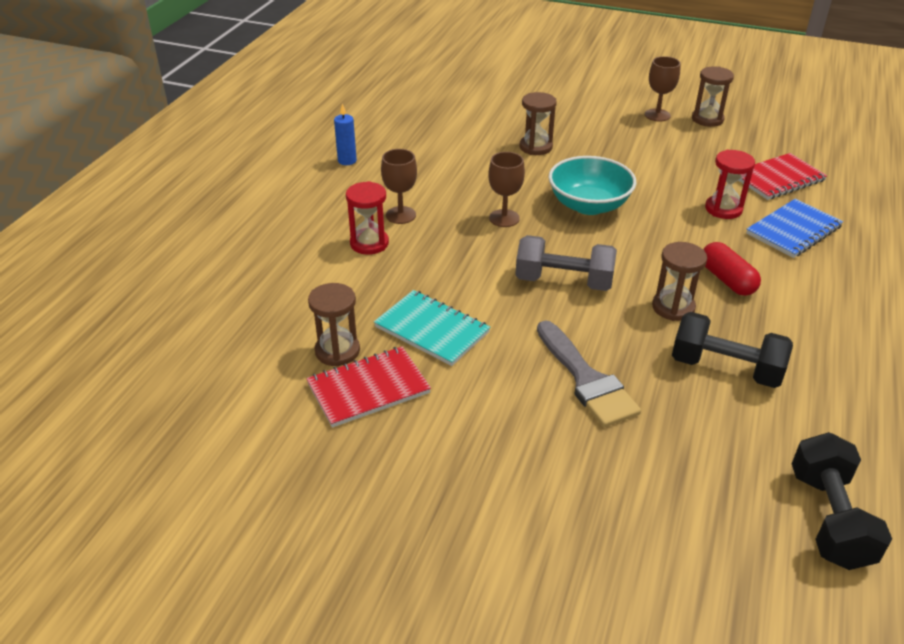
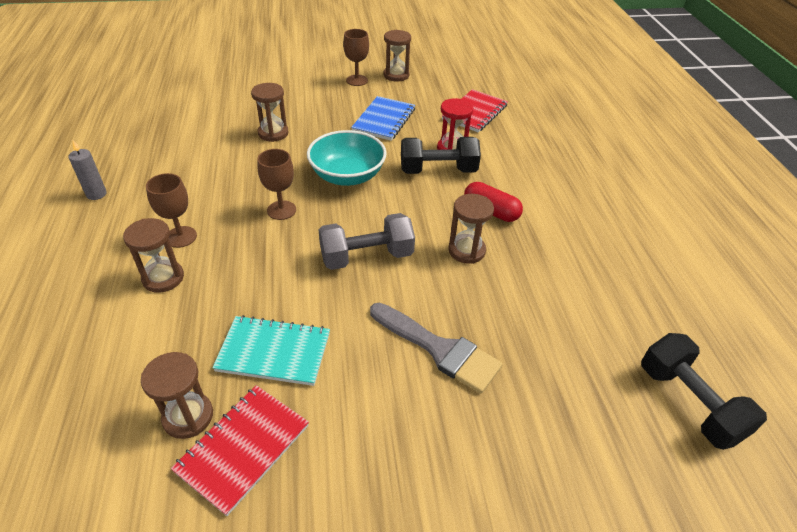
camera: 30 degrees left, 5 degrees up
blue candle [334,104,357,165] -> grey candle [69,140,107,200]
red hourglass [346,181,389,255] -> brown hourglass [123,218,184,293]
black dumbbell [672,312,793,388] -> black dumbbell moved to [401,137,481,174]
blue notebook [746,199,843,258] -> blue notebook moved to [351,96,415,141]

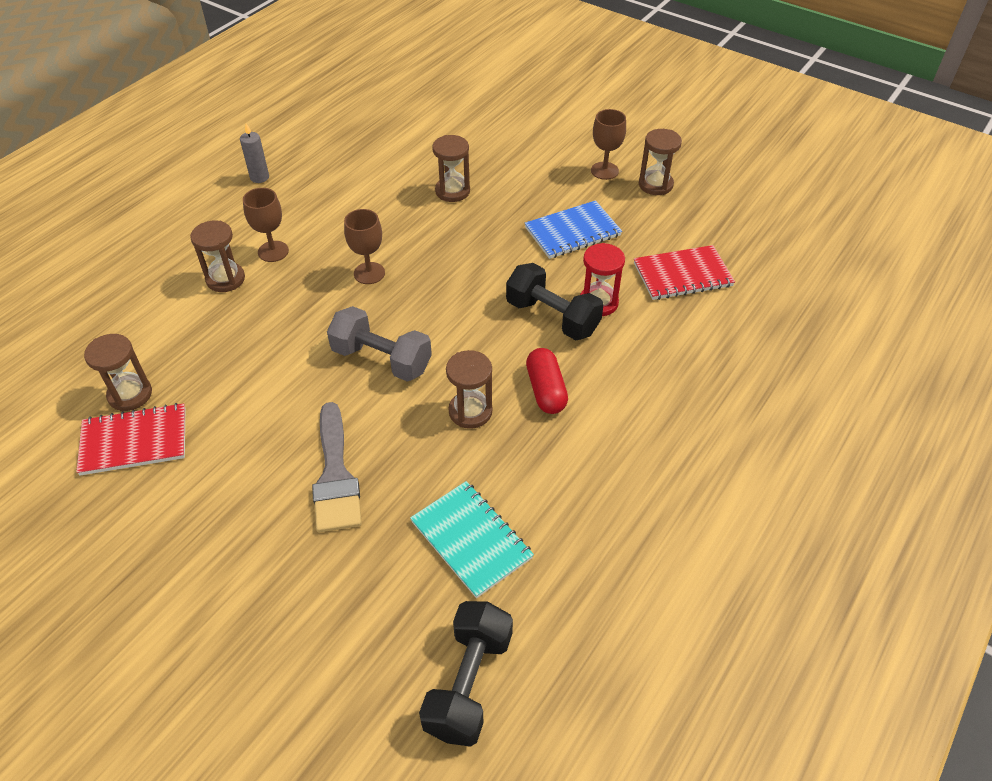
camera: 45 degrees right, 5 degrees up
turquoise notebook [212,315,330,386] -> turquoise notebook moved to [410,481,534,598]
turquoise bowl [307,130,386,186] -> none

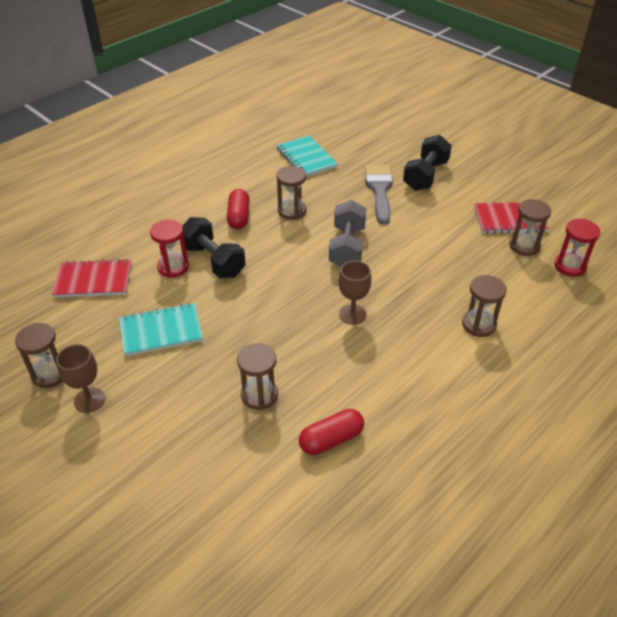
camera: 170 degrees left, 5 degrees down
grey candle [240,123,269,183] -> none
brown goblet [243,188,289,262] -> none
grey dumbbell [327,306,432,382] -> grey dumbbell turned 60 degrees clockwise [329,200,366,267]
black dumbbell [419,601,513,747] -> black dumbbell moved to [403,135,452,191]
blue notebook [525,200,622,259] -> turquoise notebook [119,303,203,357]
none -> red capsule [299,409,364,455]
none -> red hourglass [554,219,600,277]

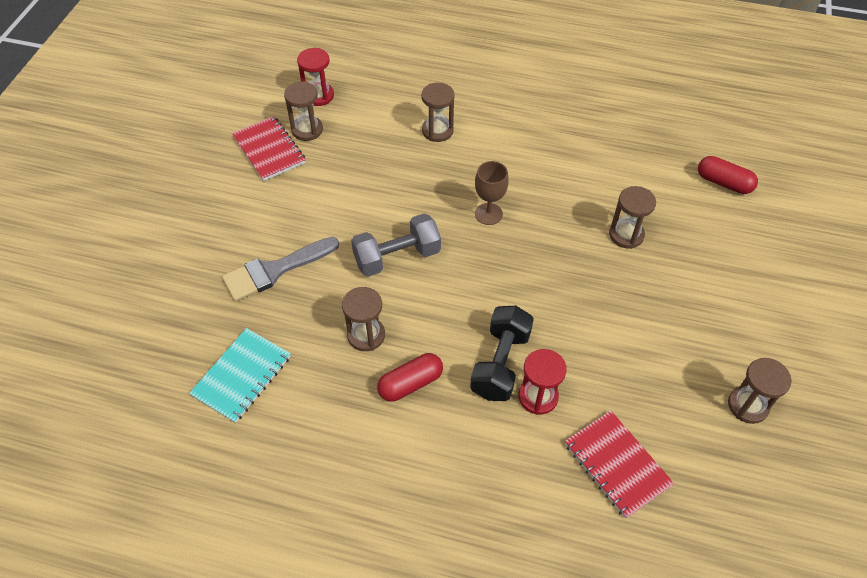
camera: 120 degrees left, 10 degrees up
brown goblet [56,344,105,413] -> none
turquoise notebook [119,303,203,357] -> none
red capsule [299,409,364,455] -> red capsule moved to [698,156,758,194]
black dumbbell [403,135,452,191] -> none

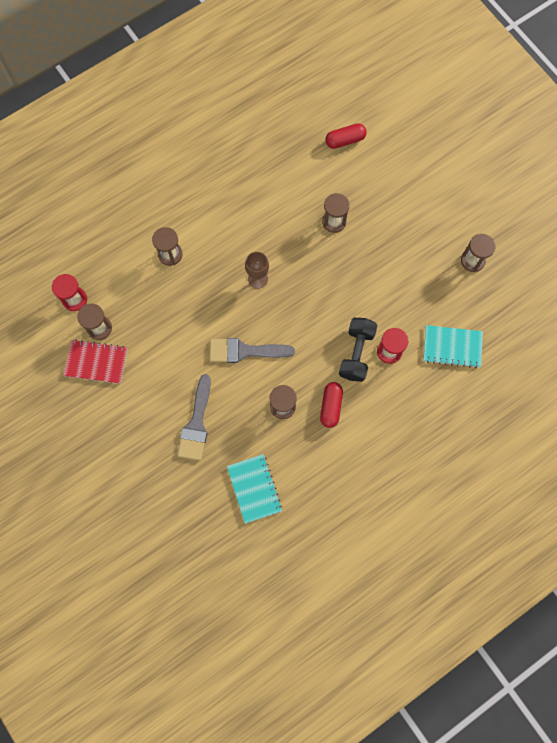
camera: 50 degrees left, 20 degrees up
grey dumbbell [351,213,441,277] -> grey brush [210,338,295,363]
black dumbbell [470,306,534,401] -> black dumbbell turned 45 degrees clockwise [339,318,378,382]
red notebook [565,411,674,519] -> turquoise notebook [423,325,483,368]

